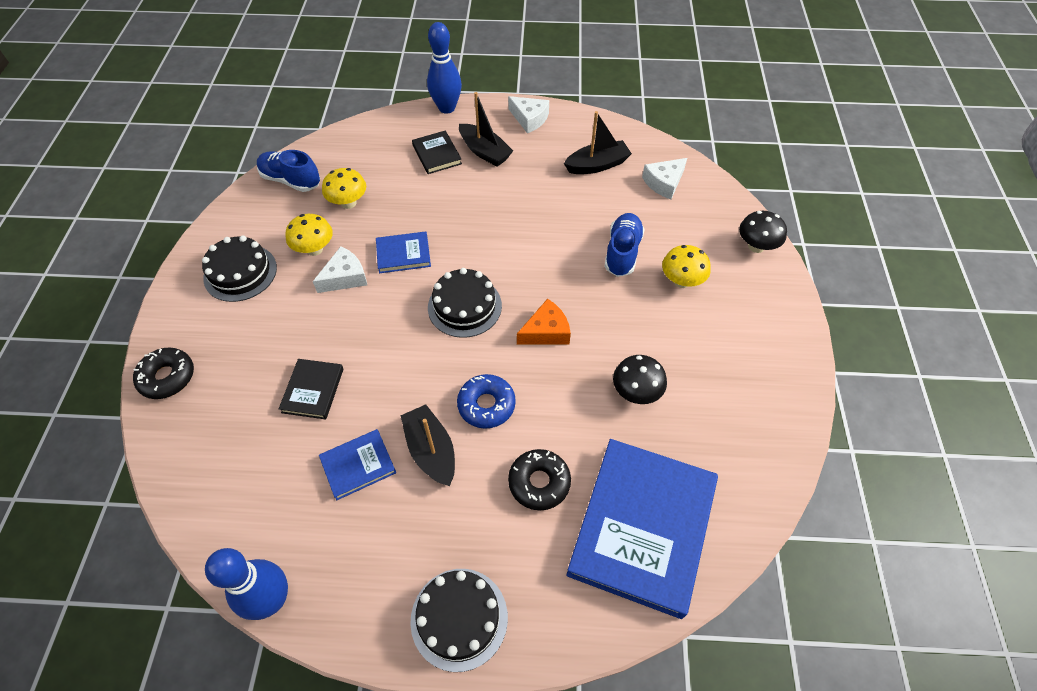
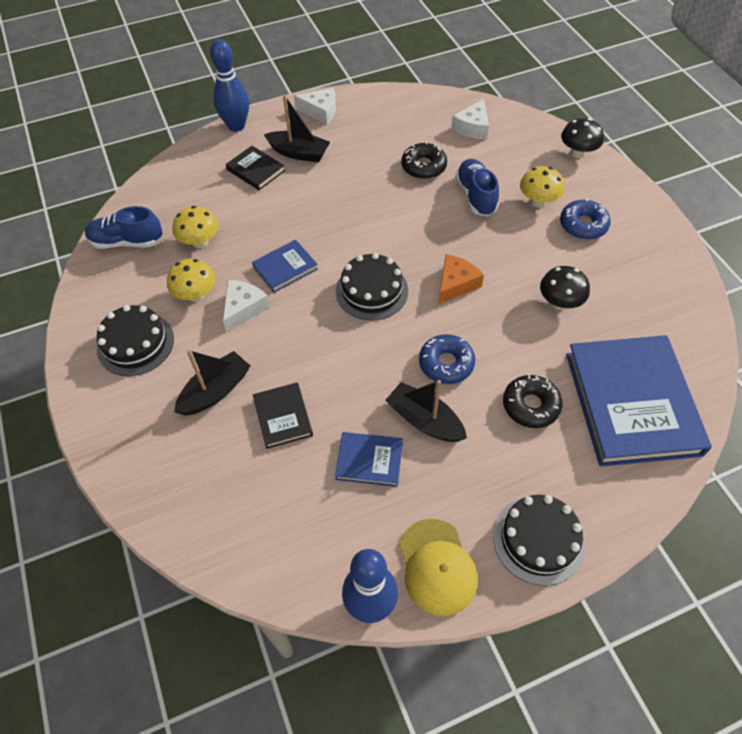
camera: 25 degrees left, 0 degrees up
black donut [133,348,194,399] -> black donut moved to [401,141,447,179]
blue book [319,429,396,500] -> blue book turned 60 degrees clockwise [335,432,403,487]
black boat [564,111,632,174] -> black boat moved to [174,350,250,415]
none -> yellow cap [399,519,478,616]
none -> blue donut [560,198,611,240]

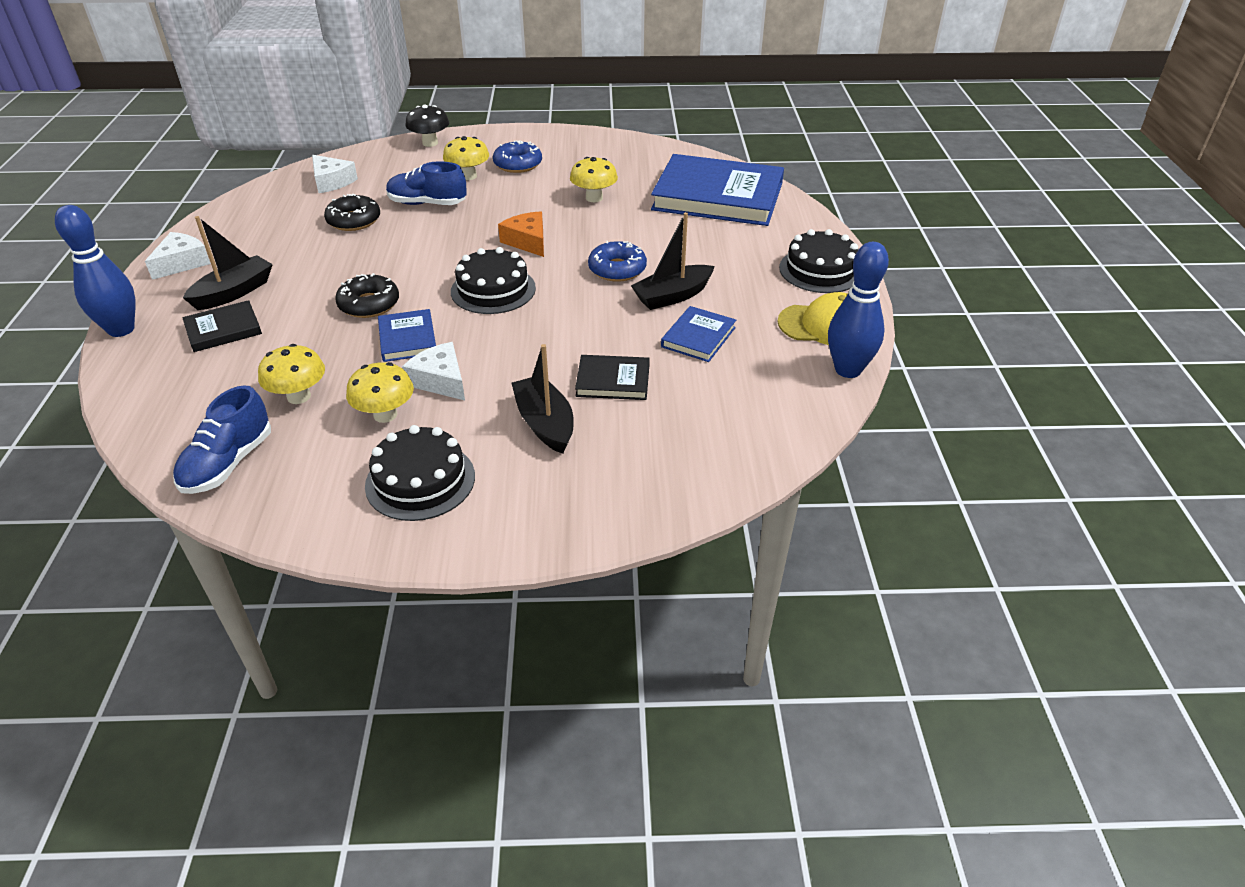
camera: 70 degrees left, 15 degrees down
black donut [503,375,563,428] -> black donut moved to [335,273,399,318]
black mushroom [540,266,590,310] -> yellow mushroom [570,157,618,202]

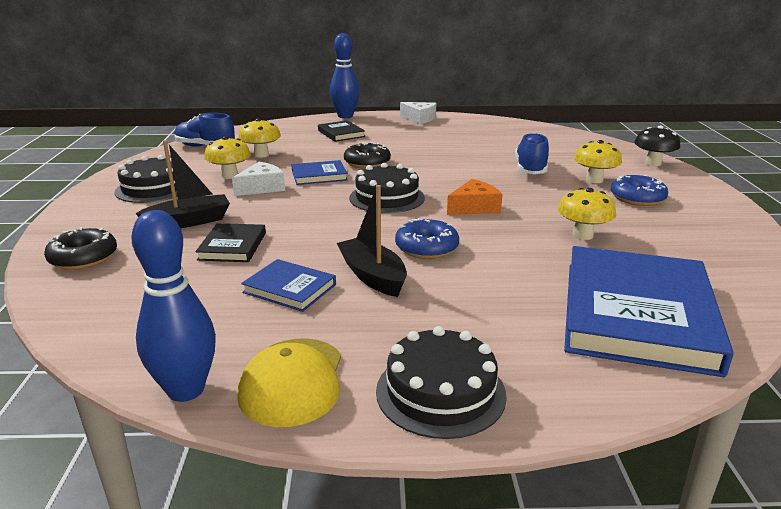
camera: 90 degrees right, 15 degrees down
black boat [183,216,273,310] -> none
white cheese [312,155,358,193] -> none
black donut [324,194,380,231] -> black donut moved to [44,227,117,270]

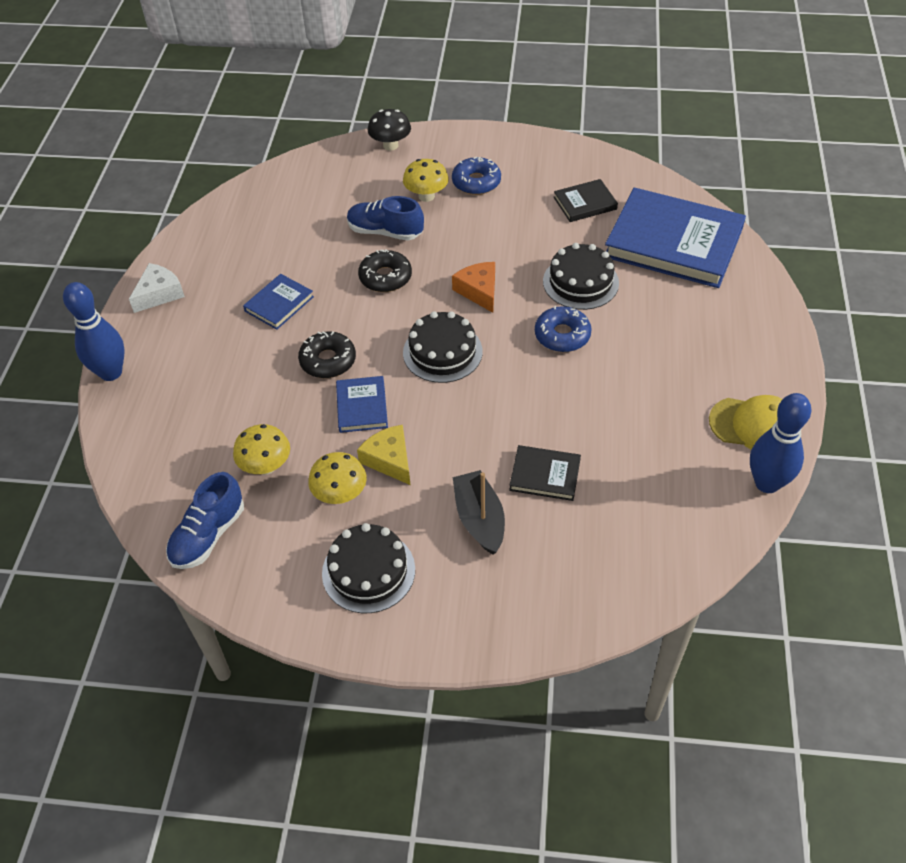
camera: 80 degrees left, 25 degrees up
black donut [44,227,117,270] -> black donut moved to [358,249,412,292]
white cheese [232,162,285,196] -> yellow cheese [357,425,410,485]
blue book [241,259,336,312] -> blue book moved to [243,274,314,330]
black book [318,120,365,142] -> black book moved to [554,179,618,222]
black boat [337,185,407,297] -> none
black cake [376,326,507,439] -> black cake moved to [543,243,619,310]
yellow mushroom [558,188,616,240] -> none

